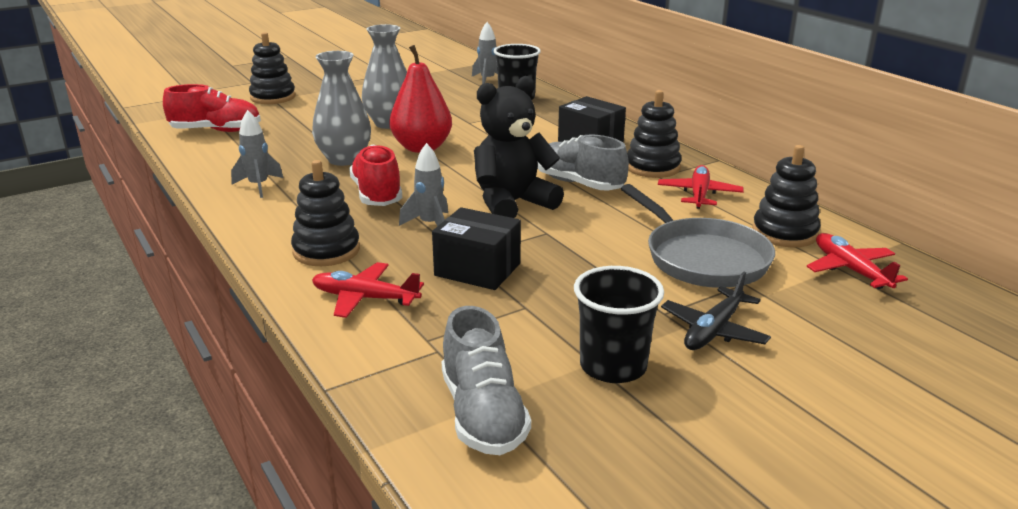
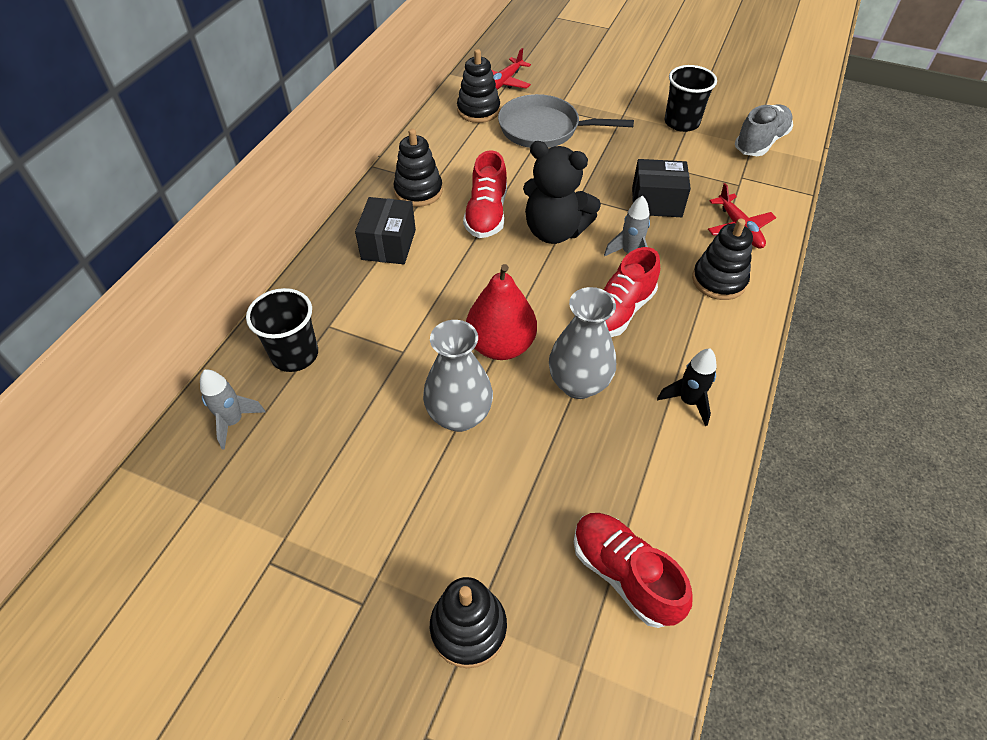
camera: 125 degrees left, 25 degrees up
grey rocket [231,110,283,198] -> black rocket [657,348,717,426]
black box [432,207,521,290] -> black box turned 75 degrees counterclockwise [632,159,691,217]
grey shoe [537,134,629,190] -> red shoe [463,150,507,238]
grey pan [621,184,775,288] -> grey pan turned 105 degrees counterclockwise [498,94,634,148]
red plane [658,165,743,209] -> none
black plane [661,272,771,350] -> none

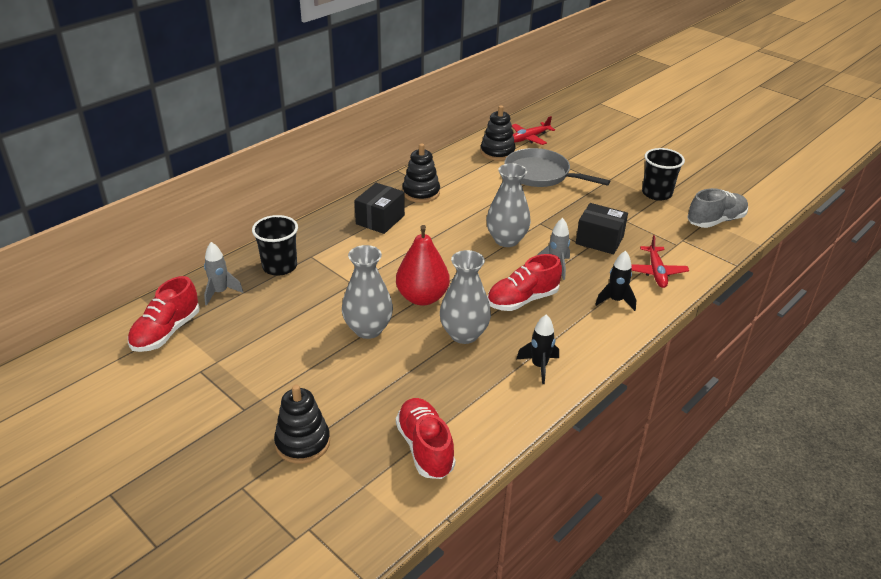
camera: 20 degrees right, 15 degrees down
red shoe [463,150,507,238] -> red shoe moved to [128,276,199,352]
black teddy bear [523,141,601,244] -> grey vase [486,163,531,247]
black stacking toy [692,219,753,300] -> black rocket [595,251,636,311]

